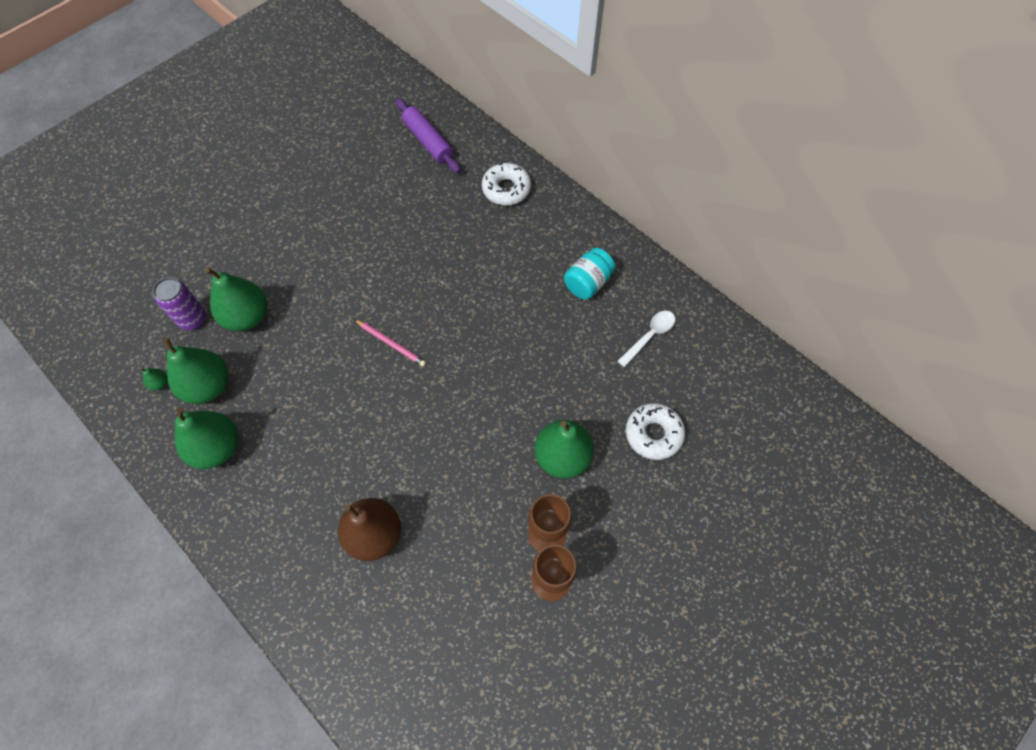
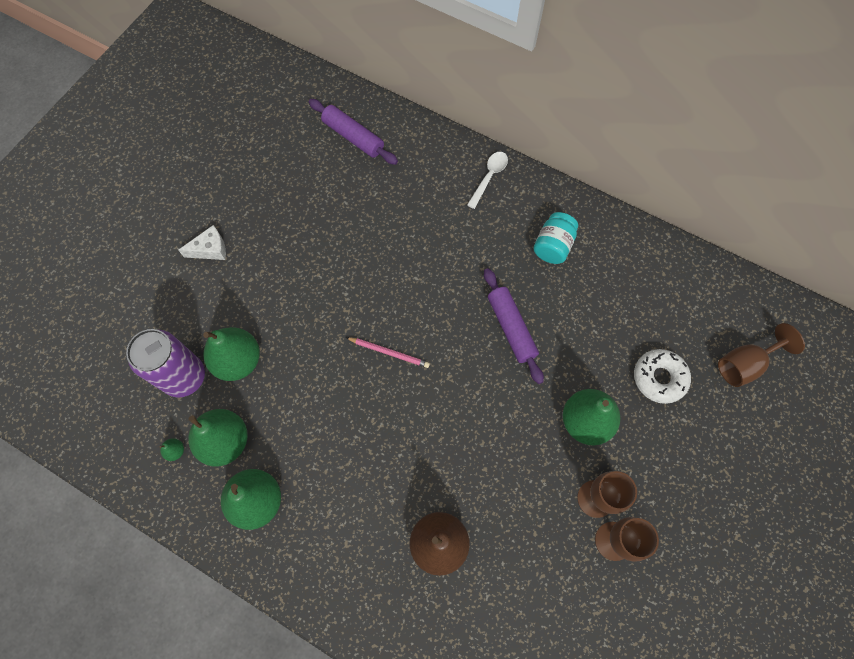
camera: 15 degrees left, 5 degrees up
purple can [153,277,206,330] -> purple can [126,329,205,398], size x1.51
white donut [482,163,531,205] -> none
white spoon [617,311,675,367] -> white spoon moved to [467,152,508,209]
none -> white cheese [178,225,226,260]
none -> purple rolling pin [484,268,544,384]
none -> brown goblet [718,323,805,387]

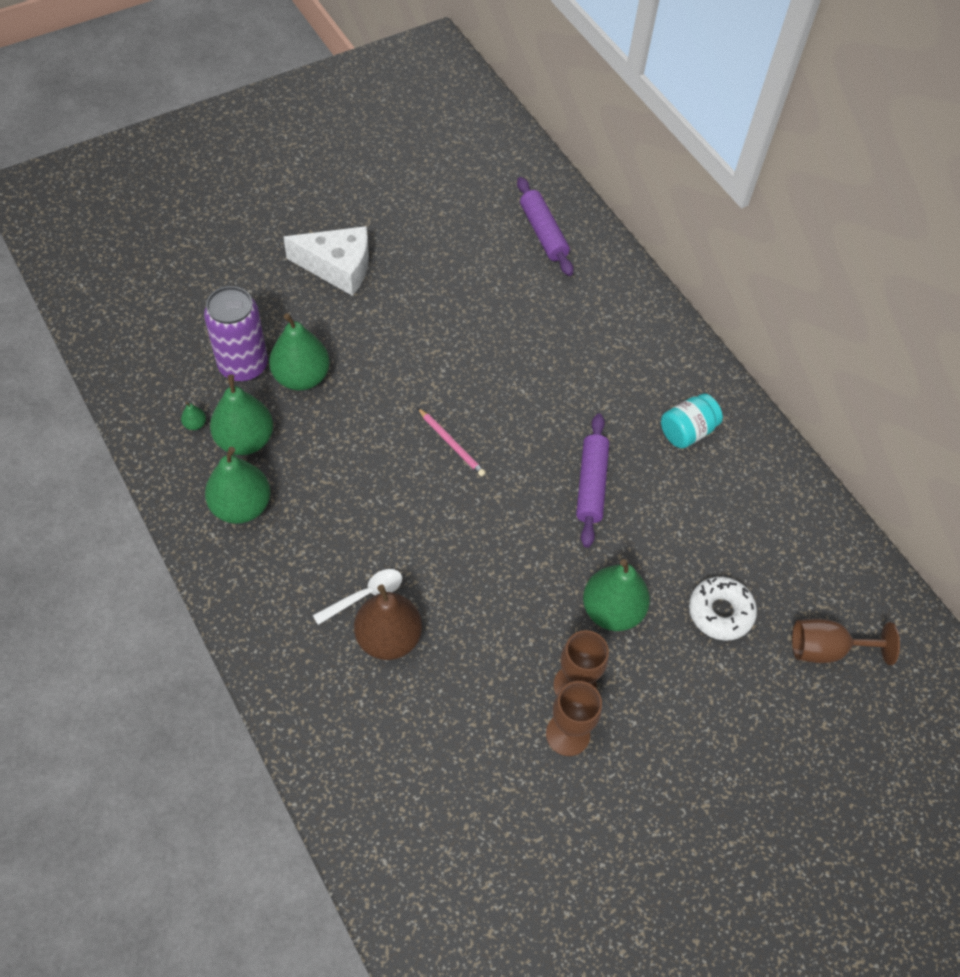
camera: 25 degrees right, 10 degrees down
white cheese [178,225,226,260] -> white cheese [283,226,369,296], size x1.77
white spoon [467,152,508,209] -> white spoon moved to [313,569,402,625]

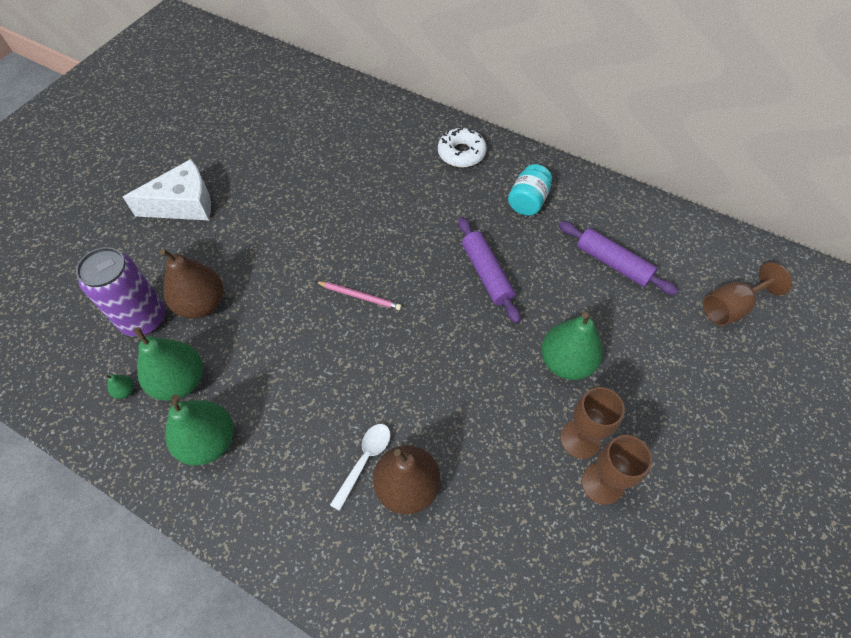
camera: 25 degrees left, 0 degrees up
green pear [269,313,330,391] -> brown pear [160,249,224,318]
purple rolling pin [517,177,574,276] -> purple rolling pin moved to [559,221,678,295]
white donut [689,577,757,640] -> white donut moved to [438,128,487,168]

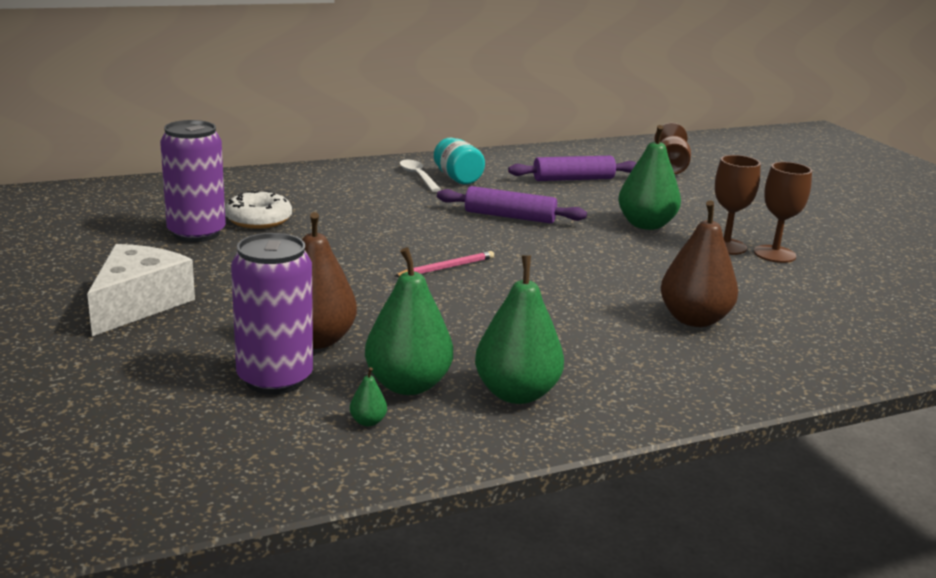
camera: 55 degrees left, 35 degrees down
white spoon [330,424,390,511] -> white spoon moved to [400,160,441,192]
white donut [438,128,487,168] -> white donut moved to [225,190,292,229]
none -> purple can [160,120,226,242]

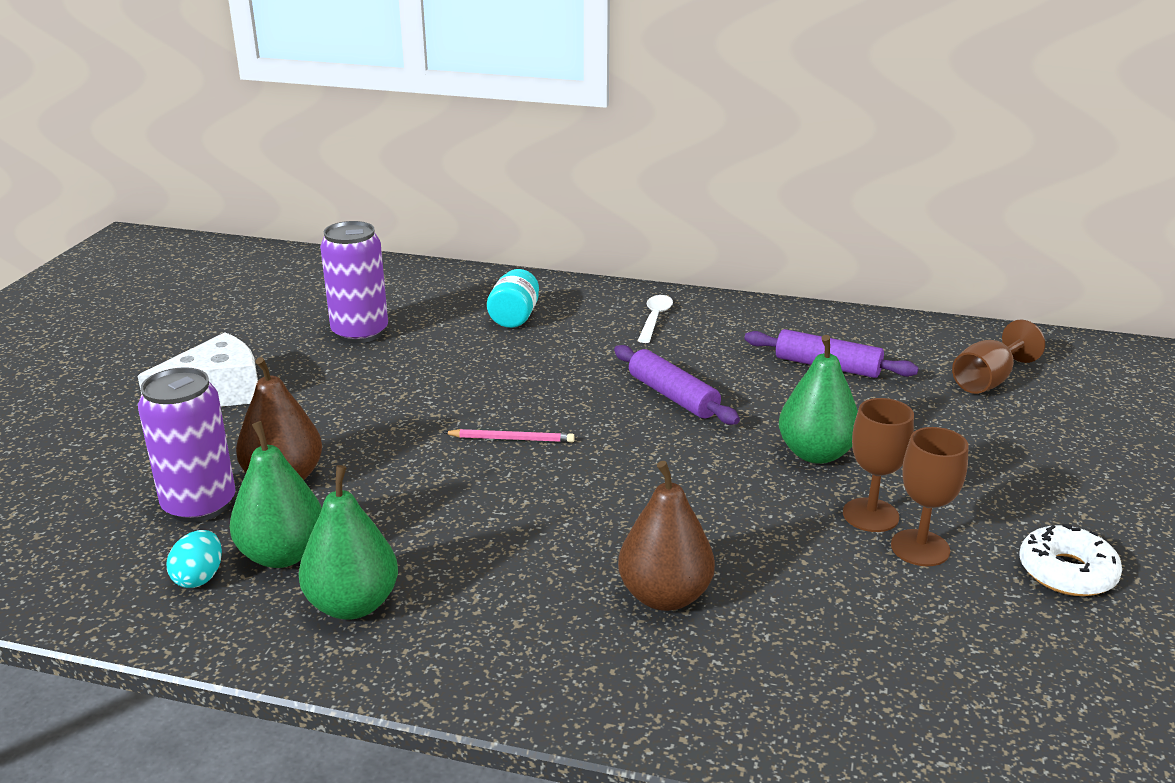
camera: 40 degrees right, 5 degrees up
white donut [225,190,292,229] -> white donut moved to [1020,524,1122,596]
green pear [350,367,387,427] -> turquoise egg [167,530,222,588]
turquoise jar [434,137,485,185] -> turquoise jar moved to [487,269,539,328]

